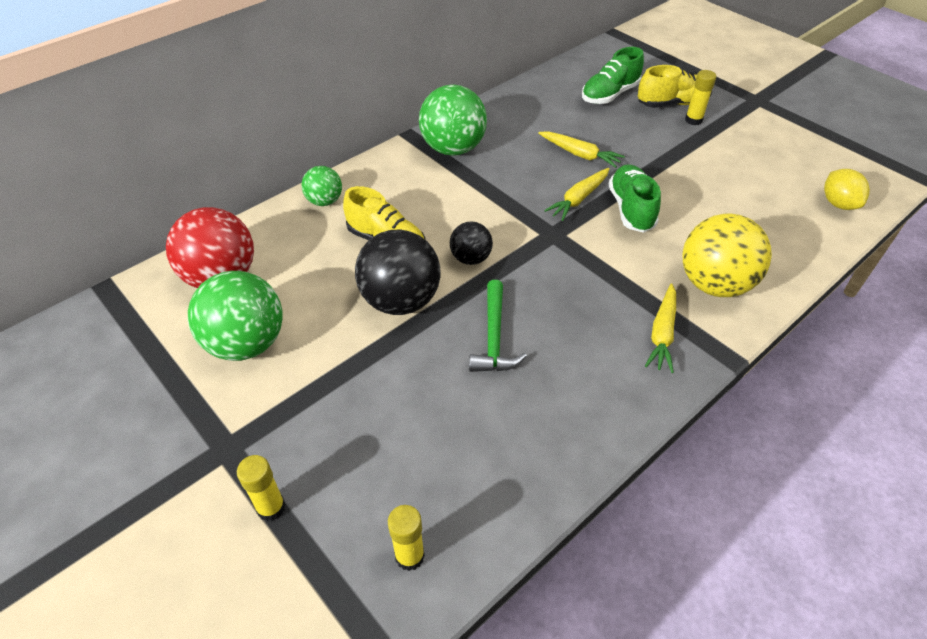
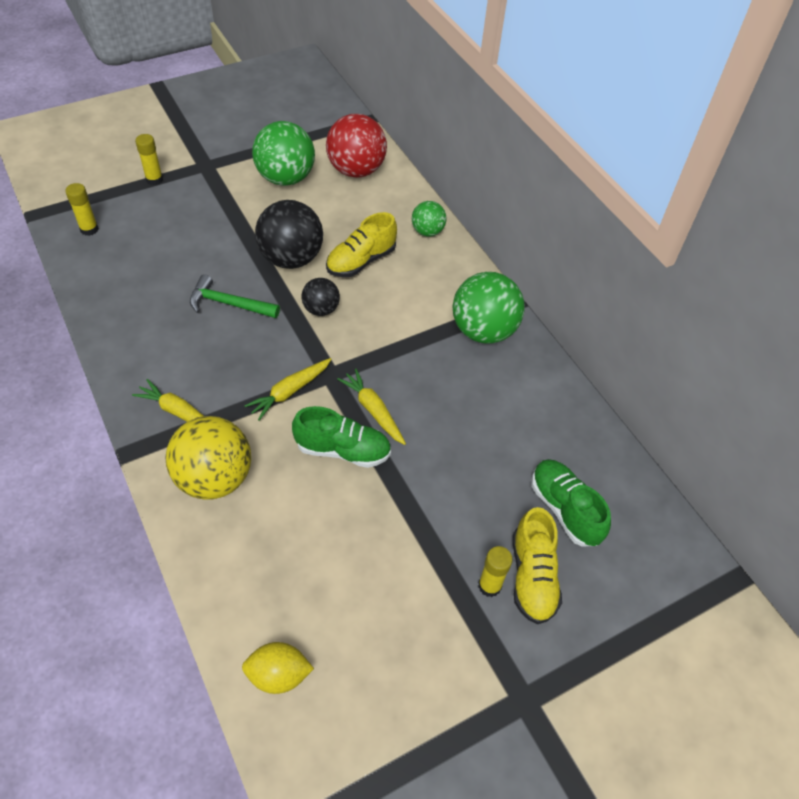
camera: 100 degrees right, 5 degrees up
yellow carrot [538,131,625,168] -> yellow carrot moved to [244,358,331,421]

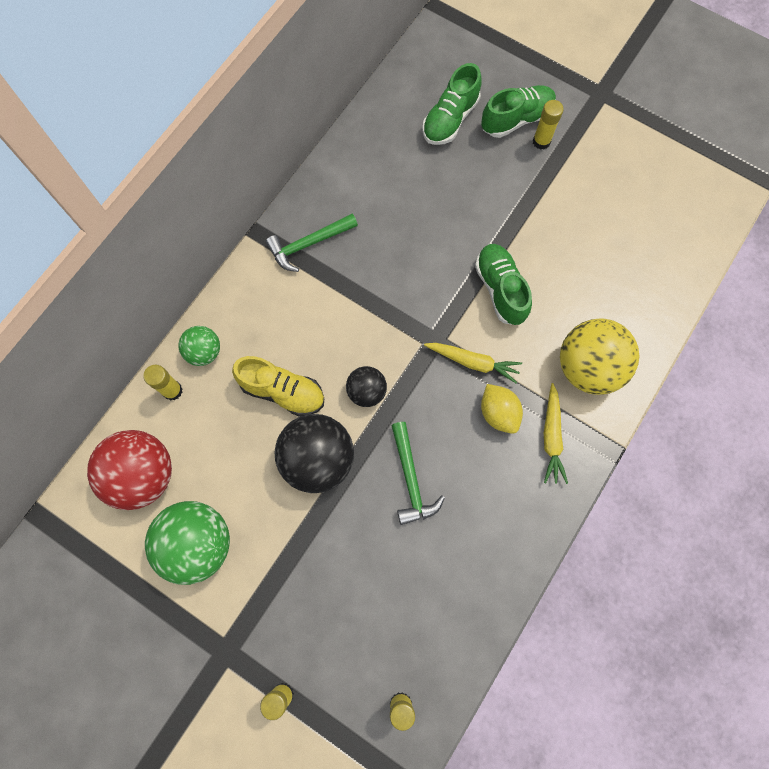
camera: 115 degrees left, 20 degrees up
yellow lemon [242,642,314,694] -> yellow lemon moved to [481,384,523,434]
yellow carrot [337,369,406,445] -> none
green ball [453,272,525,344] -> green hammer [266,214,358,272]
yellow shoe [513,507,562,624] -> green shoe [481,85,556,138]
none -> yellow glue stick [143,365,183,401]

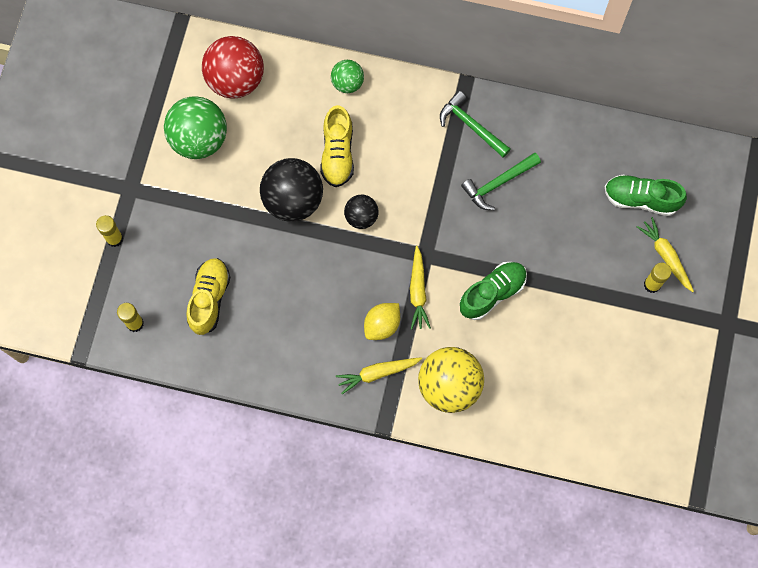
camera: 70 degrees right, 0 degrees up
yellow glue stick [143,365,183,401] -> none
green hammer [391,422,445,525] -> green hammer moved to [461,153,541,210]
green shoe [481,85,556,138] -> yellow carrot [637,217,694,292]
none -> yellow shoe [186,258,231,335]

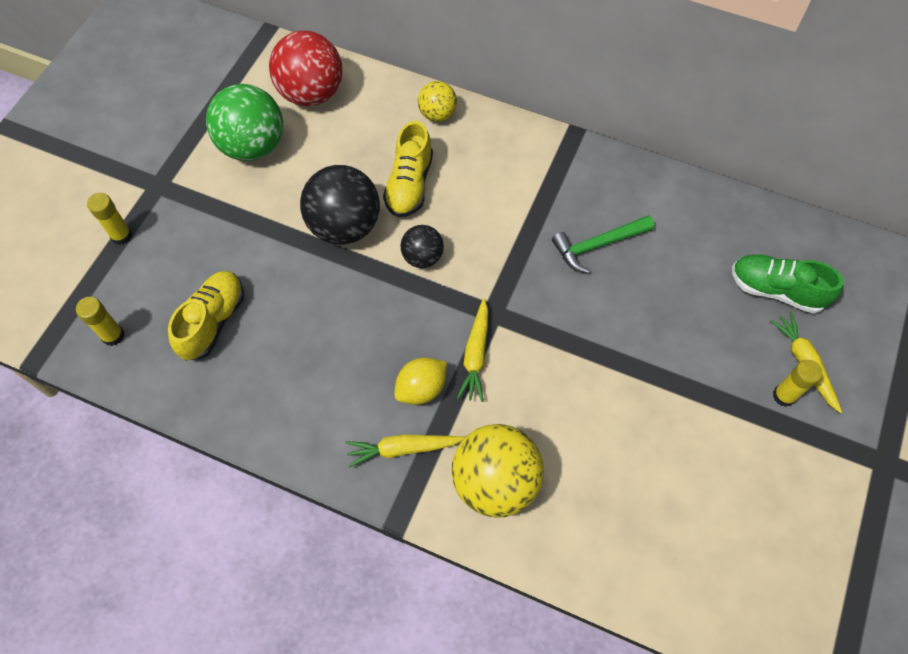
camera: 10 degrees right, 10 degrees down
green ball [331,60,364,93] -> yellow ball [418,81,457,122]
green hammer [440,91,511,158] -> none
green shoe [460,262,527,320] -> none

